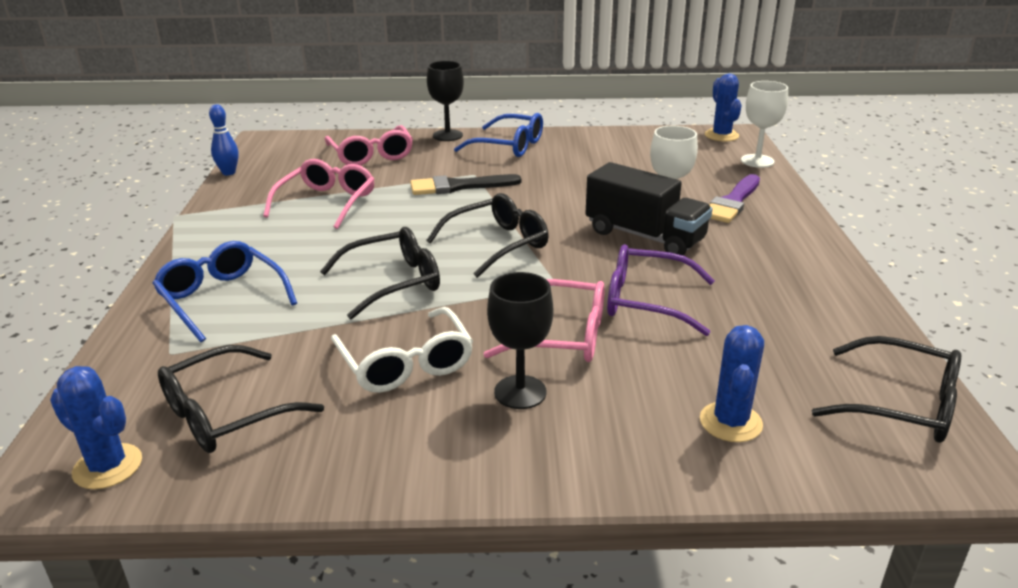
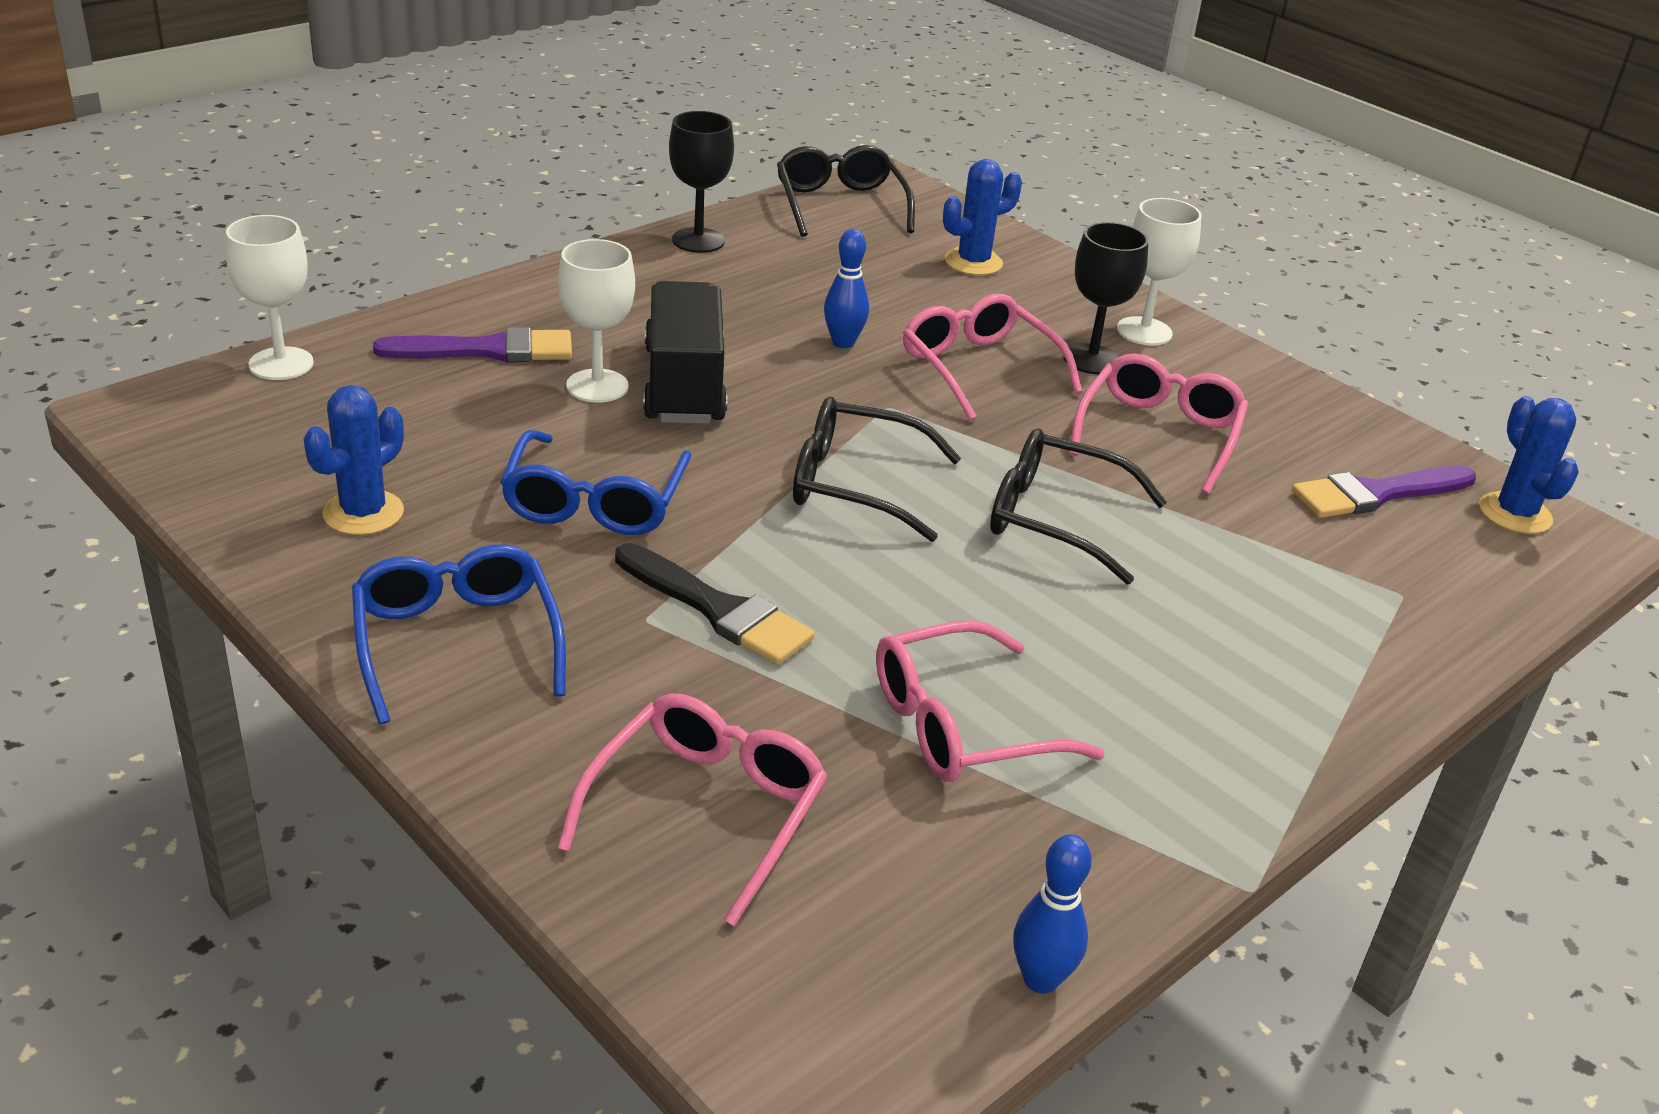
camera: 135 degrees left, 5 degrees up
blue glasses [152,241,297,343] -> blue glasses moved to [500,430,692,535]
black glasses [158,345,324,453] -> purple brush [1292,466,1476,518]
white glasses [331,307,473,393] -> pink glasses [1069,353,1248,494]
black goblet [427,61,464,141] -> black goblet moved to [669,111,734,253]
purple glasses [607,244,715,336] -> blue bowling pin [824,229,869,348]
blue cactus [705,74,742,141] -> blue cactus moved to [303,385,404,535]
none -> white goblet [1117,198,1202,346]

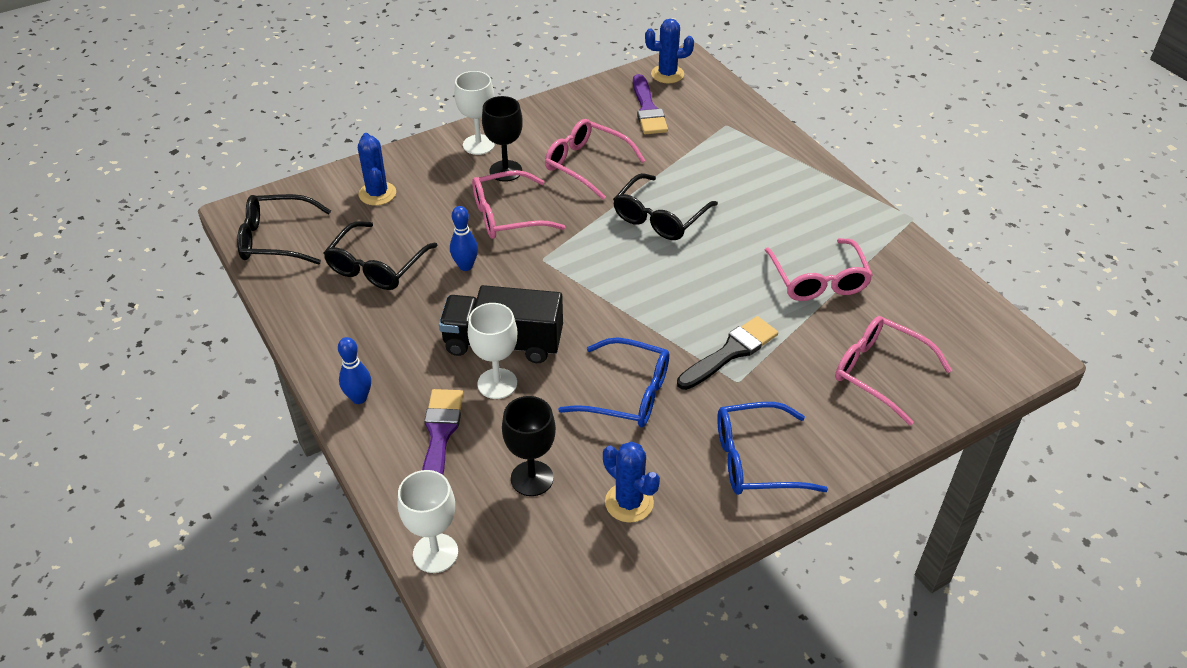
camera: 75 degrees left, 10 degrees up
black goblet [669,111,734,253] -> black goblet moved to [502,396,556,496]
black glasses [793,397,961,542] -> black glasses moved to [323,221,438,290]
blue bowling pin [1013,835,1092,993] -> blue bowling pin moved to [338,337,371,404]

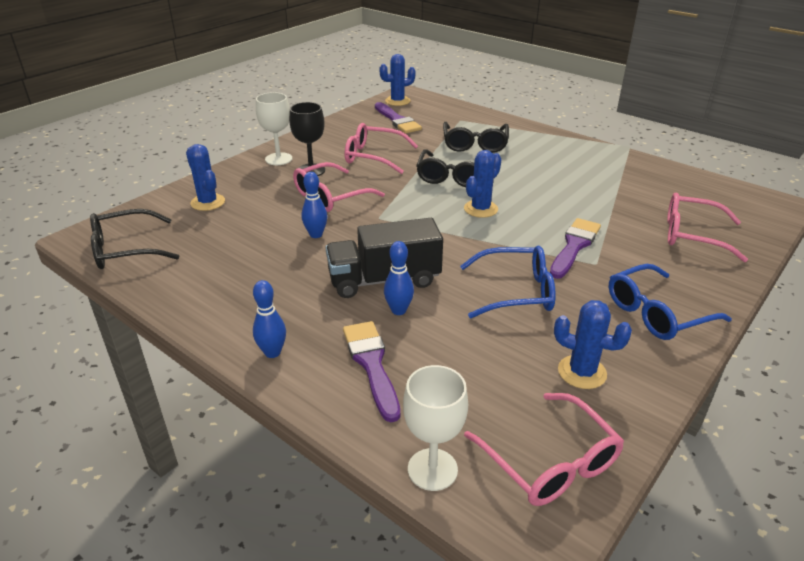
camera: 20 degrees left, 10 degrees down
black glasses [323,221,438,290] -> black glasses moved to [443,122,509,153]
white goblet [468,303,517,399] -> blue bowling pin [384,241,414,315]
black goblet [502,396,556,496] -> none
black brush [677,316,778,390] -> purple brush [550,218,601,279]
pink glasses [765,238,873,301] -> pink glasses moved to [464,393,624,506]
none -> blue cactus [464,150,501,218]

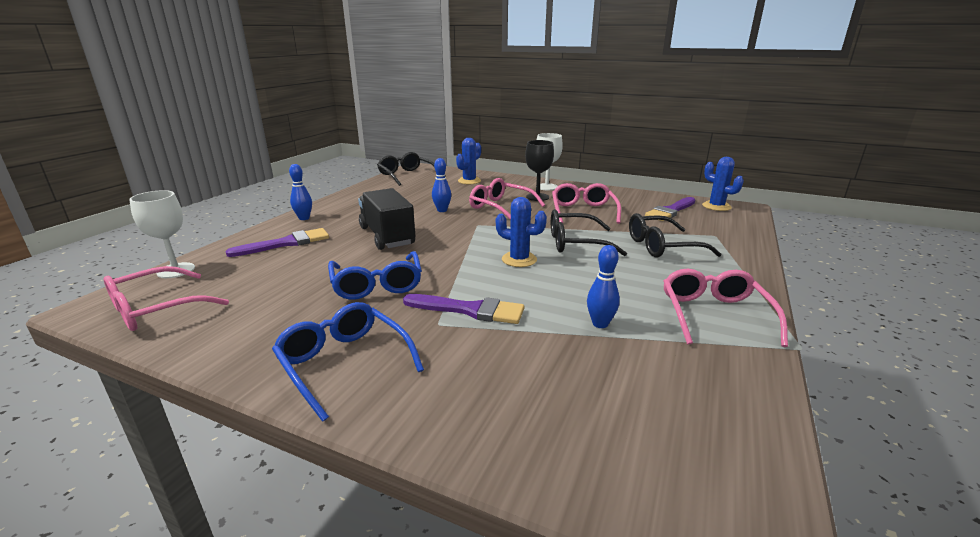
camera: 75 degrees right, 10 degrees down
blue bowling pin [384,241,414,315] -> blue bowling pin moved to [587,245,620,328]
blue cactus [554,300,632,389] -> none
pink glasses [667,193,748,262] -> pink glasses moved to [664,269,788,347]

